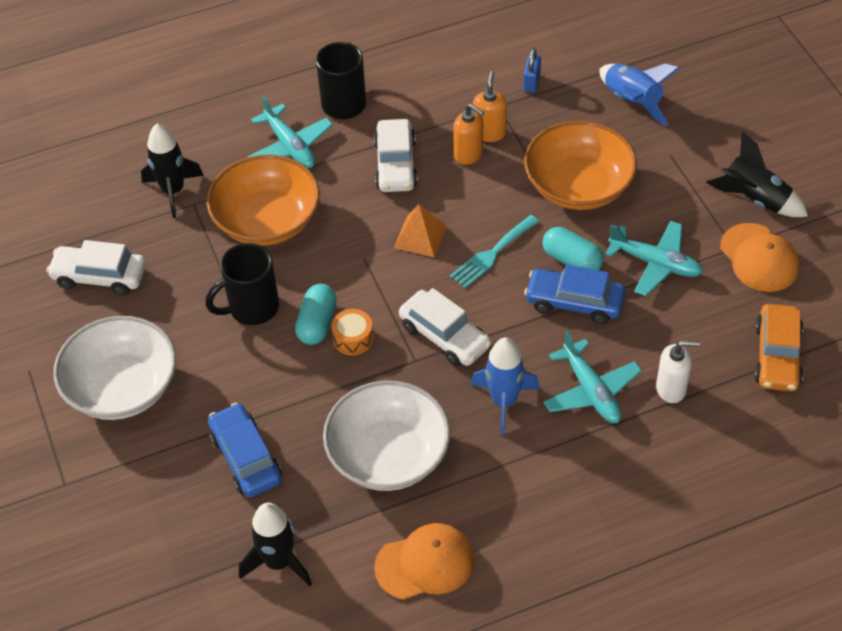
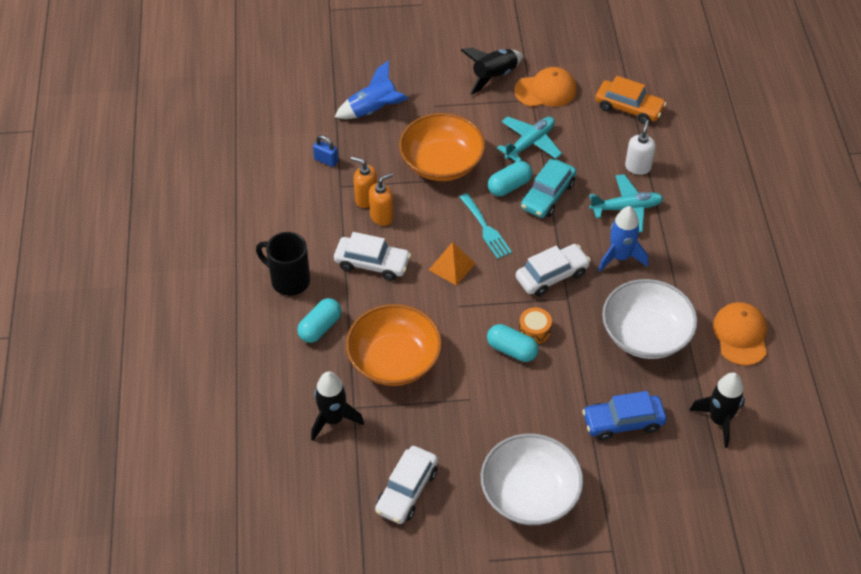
camera: 75 degrees left, 0 degrees up
black mug [205,243,279,325] -> none
turquoise plane [247,95,333,168] -> turquoise capsule [297,298,341,343]
blue car [524,265,625,324] -> turquoise car [521,159,576,218]

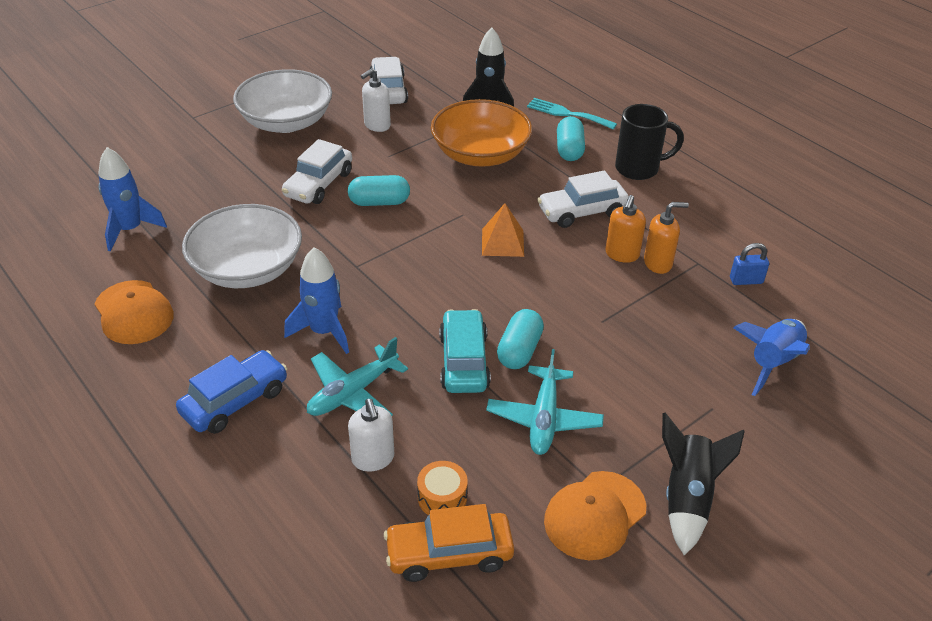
camera: 145 degrees right, 10 degrees down
orange bowl [399,113,485,181] -> none
turquoise fork [460,193,512,259] -> turquoise fork moved to [527,98,617,129]
white car [515,244,591,296] -> white car moved to [282,139,352,204]
orange drum [519,307,552,344] -> orange drum moved to [417,461,468,515]
blue car [582,391,667,441] -> blue car moved to [176,350,287,434]
black rocket [689,372,745,448] -> blue rocket [98,147,167,252]
none -> white soap dispenser [361,68,391,132]

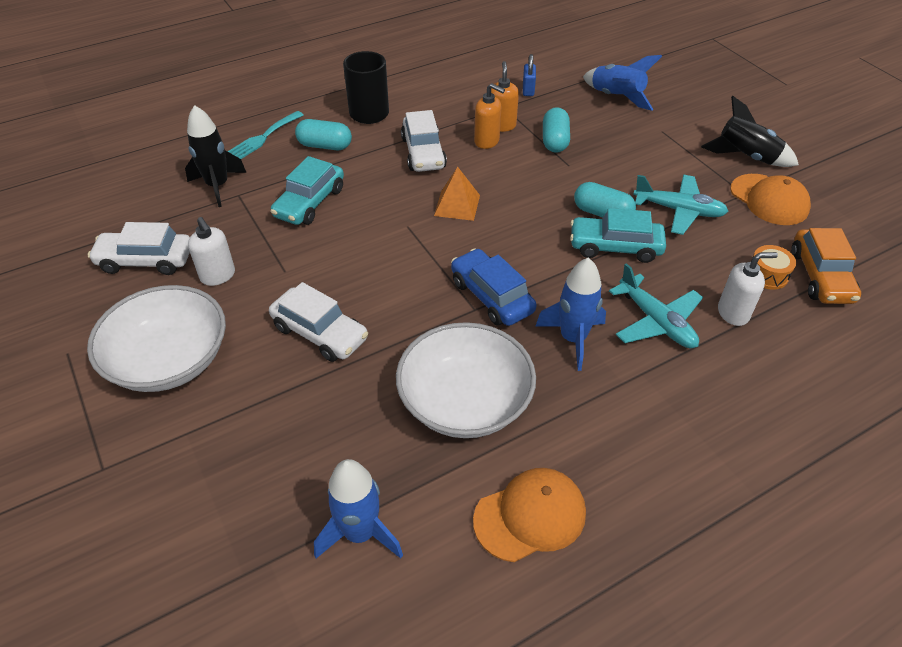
camera: 80 degrees left, 5 degrees up
blue car [176,350,287,434] -> blue car moved to [451,248,536,326]
turquoise capsule [348,175,410,206] -> turquoise capsule moved to [543,107,570,153]
orange bowl [431,99,532,167] -> turquoise car [270,156,344,225]

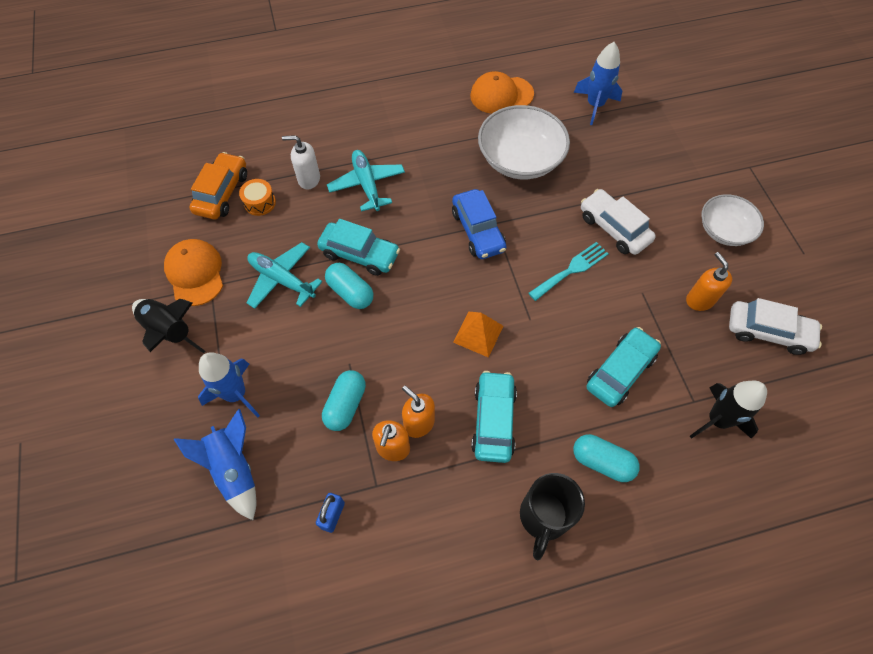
camera: 165 degrees left, 15 degrees up
white bowl [87,285,226,392] -> white bowl [701,194,764,246], size x0.63
white soap dispenser [188,217,235,286] -> orange soap dispenser [686,252,732,311]
turquoise fork [228,111,304,159] -> turquoise fork moved to [528,242,609,301]
white car [401,110,447,172] -> turquoise car [471,371,517,463]
blue rocket [536,257,606,371] -> blue rocket moved to [198,352,260,418]

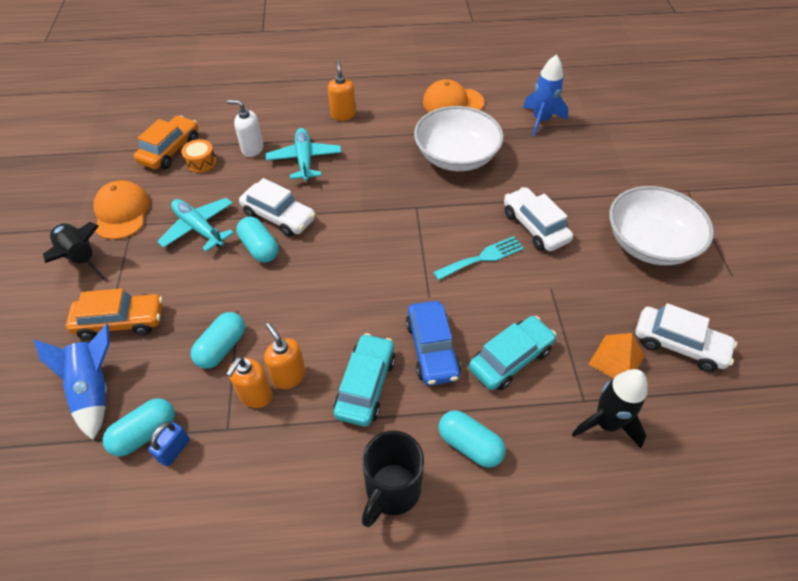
camera: 10 degrees right, 10 degrees down
blue rocket [198,352,260,418] -> orange car [66,288,163,340]
turquoise car [317,219,400,276] -> white car [239,178,316,237]
blue car [452,189,506,259] -> blue car moved to [406,301,461,386]
orange pyramid [453,312,503,358] -> orange pyramid moved to [588,333,645,378]
orange soap dispenser [686,252,732,311] -> orange soap dispenser moved to [328,60,356,121]
white bowl [701,194,764,246] -> white bowl [609,186,714,265], size x1.58
none -> turquoise capsule [103,398,175,456]

